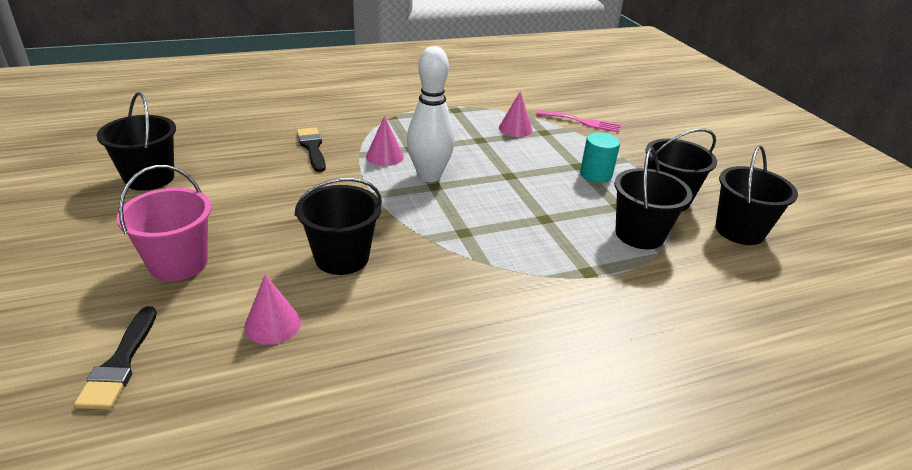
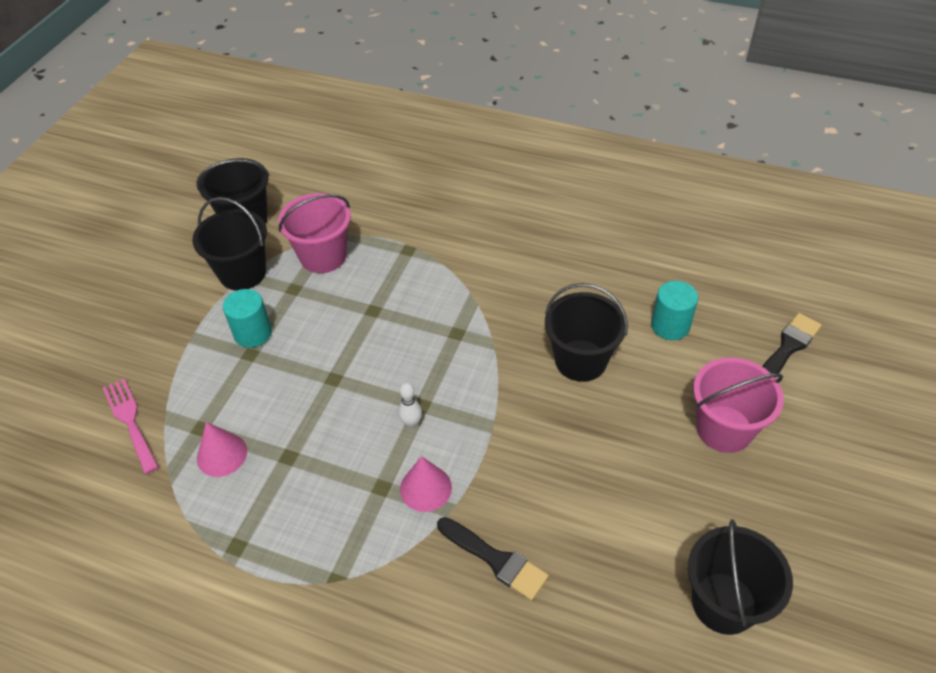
camera: 135 degrees left, 15 degrees up
pink cone [244,274,301,345] -> turquoise cylinder [651,281,698,340]
black brush [297,127,326,172] -> black brush turned 75 degrees counterclockwise [437,517,549,601]
white bowling pin [407,46,455,182] -> white bowling pin [398,383,422,429], size x0.40
black bucket [614,148,692,249] -> pink bucket [278,193,351,273]

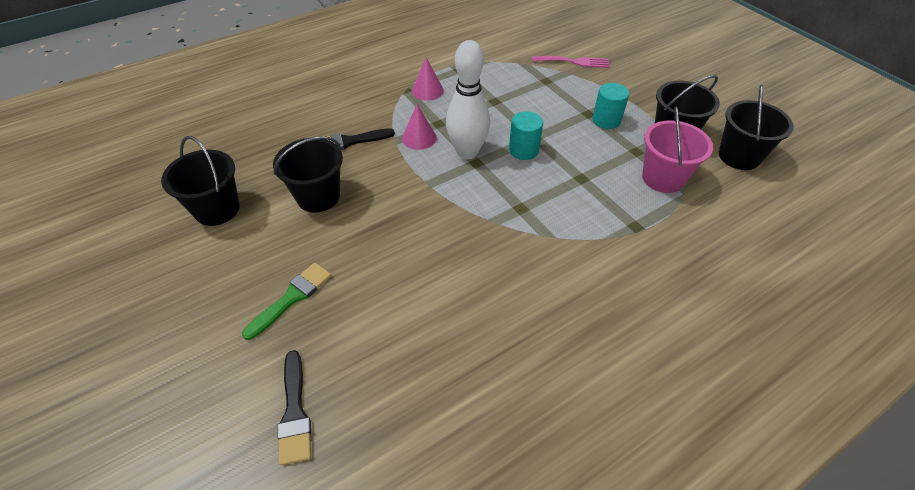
camera: 125 degrees right, 0 degrees up
pink cone [197,422,247,477] -> pink cone moved to [412,57,444,101]
white bowling pin [398,383,422,429] -> white bowling pin [446,40,490,159], size x2.48
black bucket [545,283,628,382] -> black bucket moved to [273,136,343,213]
turquoise cylinder [651,281,698,340] -> turquoise cylinder moved to [509,111,543,160]
pink bucket [693,358,784,453] -> green brush [242,263,331,340]

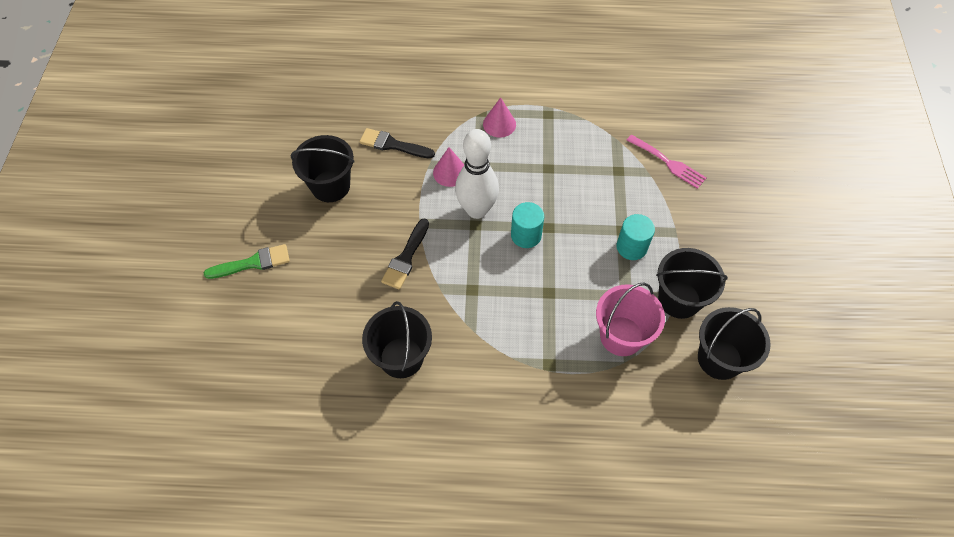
camera: 35 degrees right, 10 degrees up
black bucket [161,136,240,226] -> black bucket moved to [362,301,432,378]
black brush [277,350,311,465] -> black brush moved to [381,218,429,289]

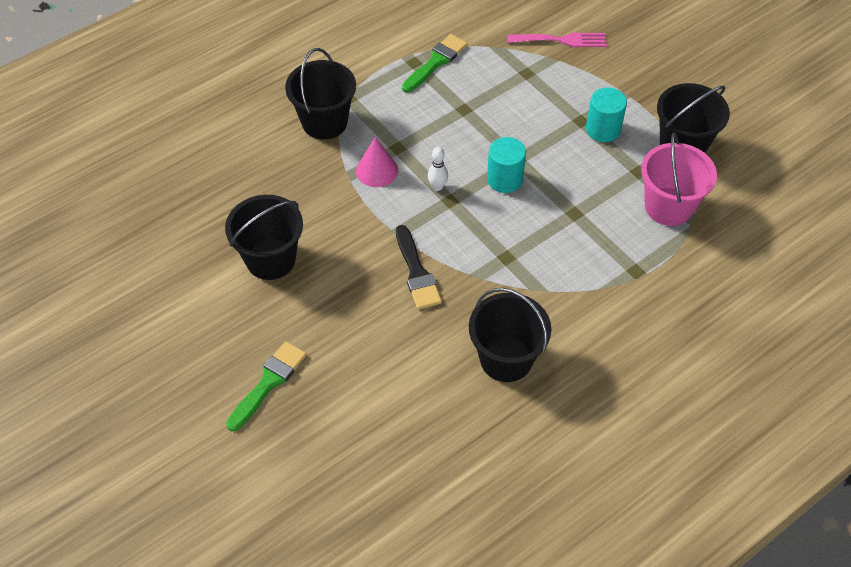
camera: 40 degrees left, 5 degrees down
black brush [359,128,435,159] -> none
white bowling pin [455,129,499,219] -> white bowling pin [428,147,448,191], size x0.40
pink cone [483,97,516,137] -> none
black bucket [698,307,771,380] -> black bucket moved to [285,48,356,139]
none -> green brush [402,34,467,93]

